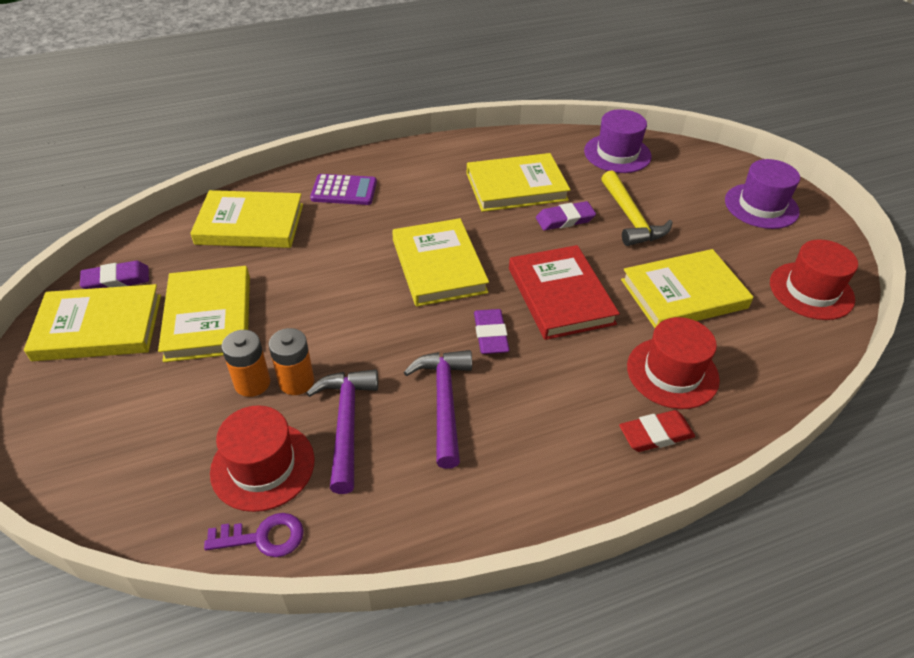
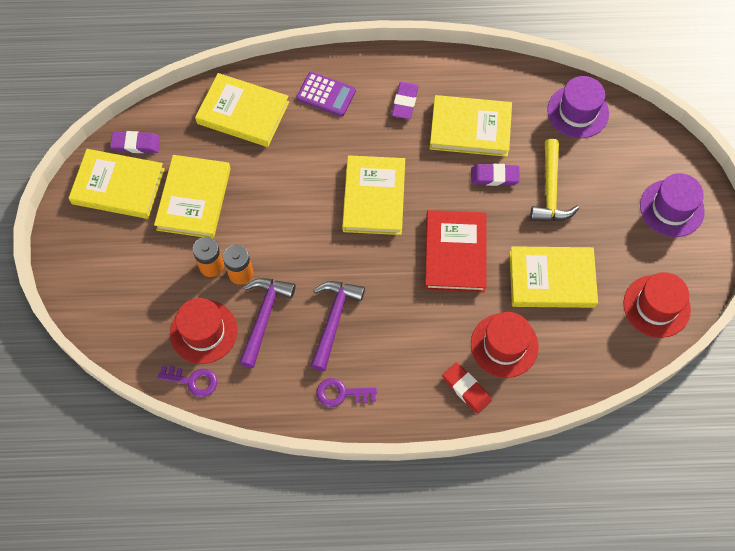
camera: 20 degrees right, 20 degrees up
purple eraser [474,309,510,354] -> purple eraser moved to [392,82,419,119]
red eraser [619,410,695,452] -> red eraser turned 45 degrees clockwise [442,362,492,414]
none -> purple key [316,378,377,407]

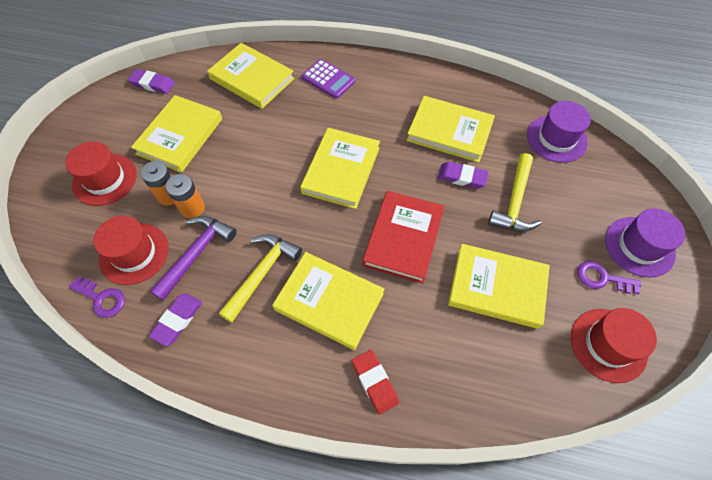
camera: 15 degrees right, 5 degrees down
yellow book [68,149,165,219] -> yellow book moved to [273,252,384,350]
purple hammer [311,281,365,371] -> yellow hammer [219,234,302,323]
purple key [316,378,377,407] -> purple key moved to [577,261,641,294]
purple eraser [392,82,419,119] -> purple eraser moved to [149,293,202,346]
red hat [471,312,539,378] -> red hat moved to [65,141,137,206]

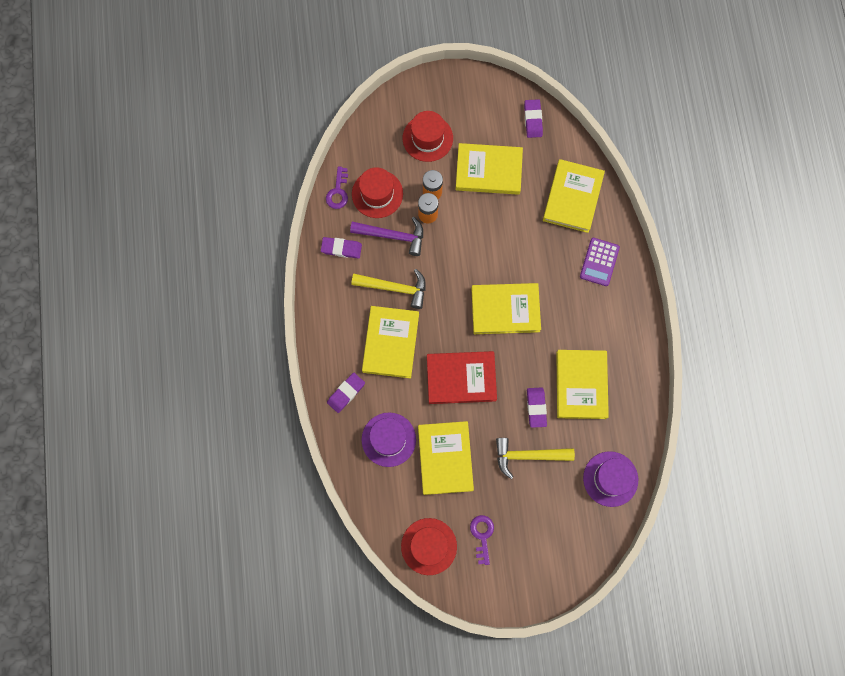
camera: 70 degrees right, 15 degrees up
red eraser [352,350,399,415] -> purple eraser [327,373,365,413]
purple hat [605,209,685,277] -> purple hat moved to [362,412,416,467]

